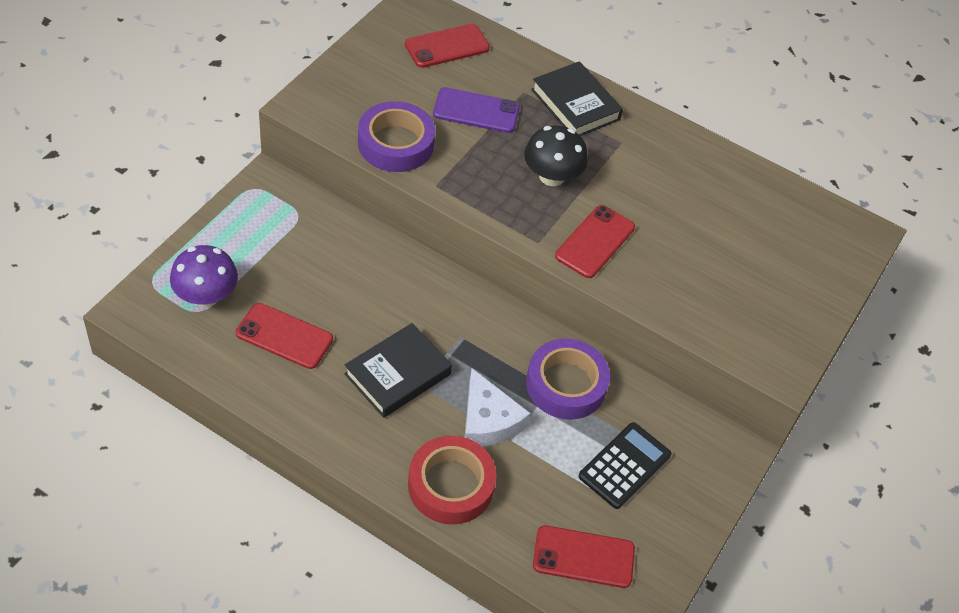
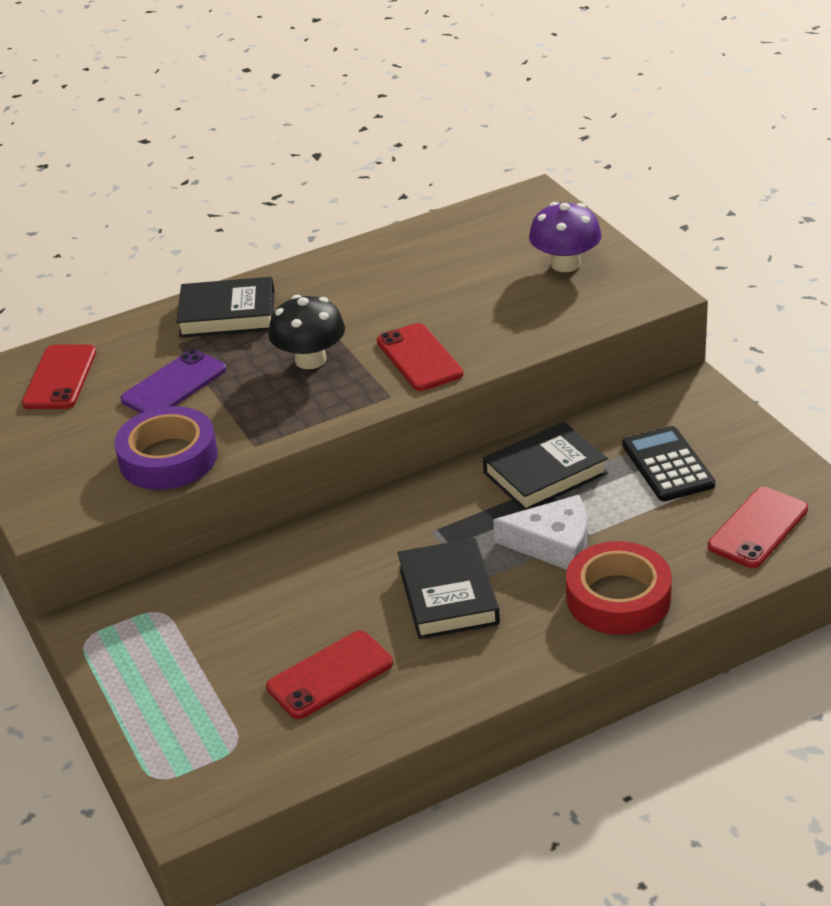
camera: 50 degrees left, 15 degrees down
purple mushroom [170,245,238,307] -> purple mushroom moved to [529,202,602,272]
purple tape [526,339,610,419] -> black book [483,422,608,510]

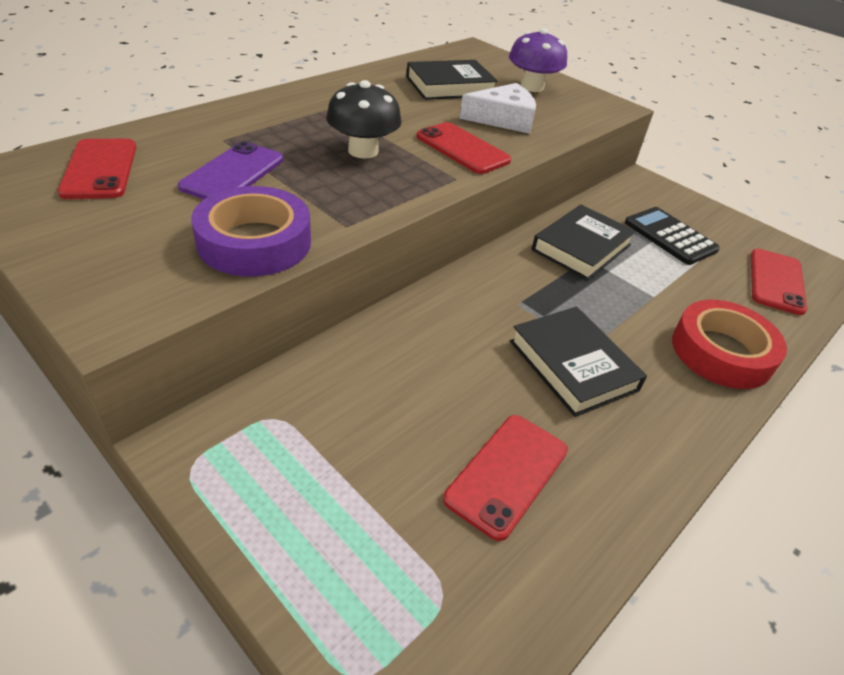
camera: 25 degrees left, 5 degrees up
black book [176,277,275,338] -> black book moved to [406,60,498,100]
white cheese [493,495,587,570] -> white cheese moved to [459,83,536,134]

